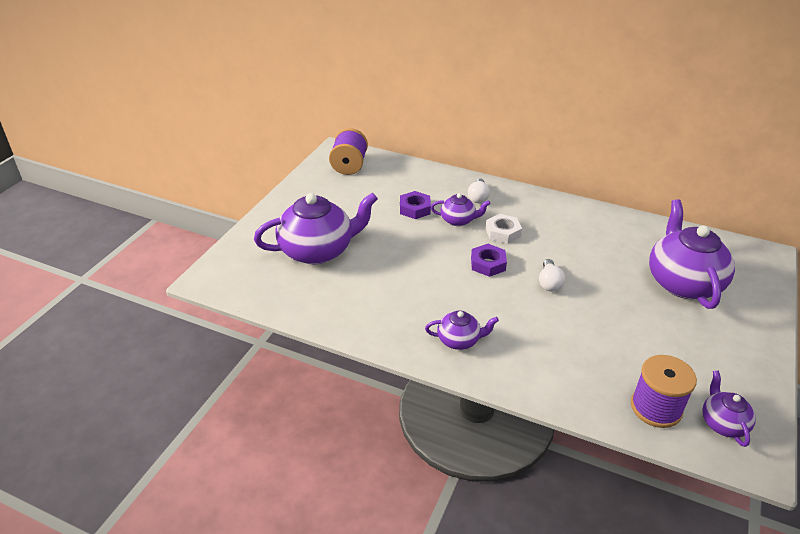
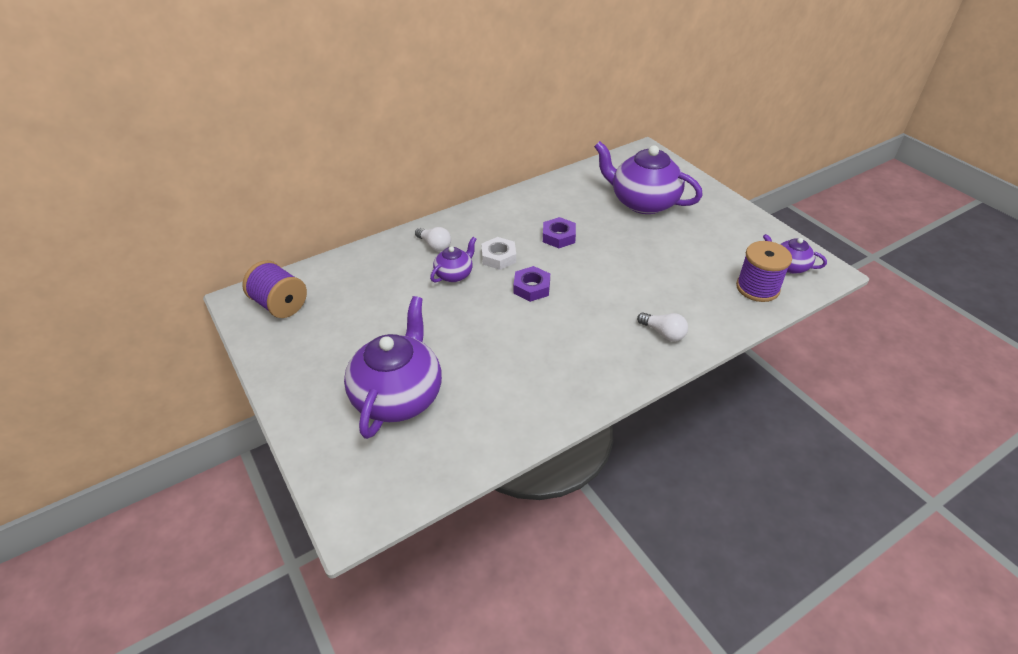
camera: 55 degrees left, 5 degrees up
purple nut [400,191,431,219] -> purple nut moved to [543,217,576,248]
purple teapot [425,310,499,350] -> none
white light bulb [539,259,565,292] -> white light bulb moved to [637,312,688,342]

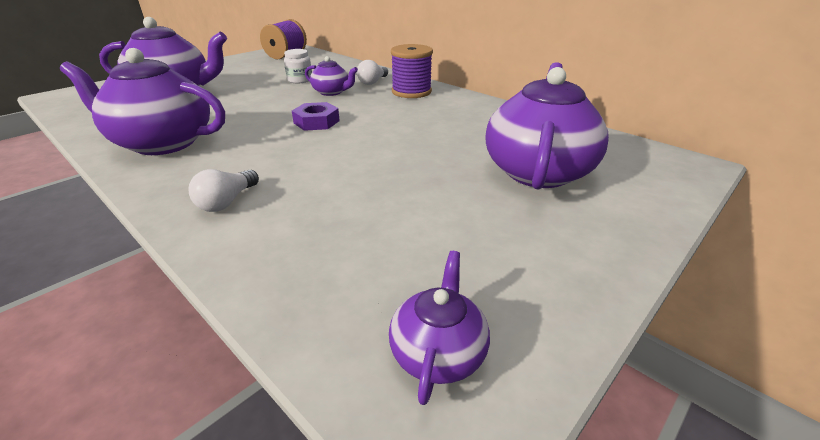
camera: 75 degrees right, 10 degrees down
white nut [482,237,516,270] -> none
purple nut [543,217,576,248] -> none
purple spool [736,241,792,302] -> purple spool moved to [391,44,433,98]
none -> purple teapot [60,48,225,155]
none -> white jar [284,49,312,83]

